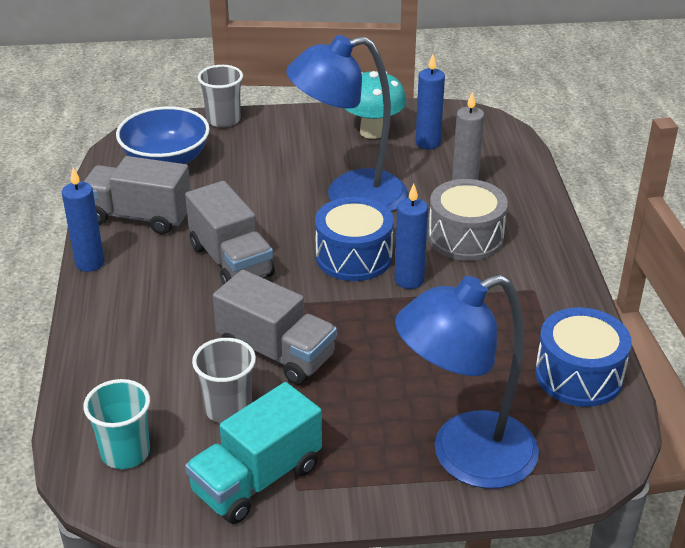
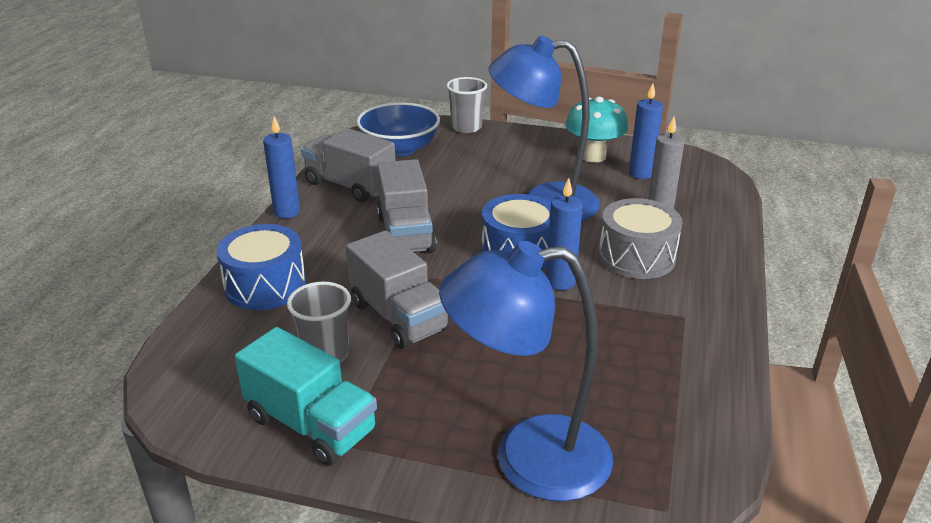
camera: 20 degrees right, 5 degrees down
turquoise cup [83,379,150,469] -> none
turquoise truck [185,382,322,524] -> turquoise truck turned 120 degrees counterclockwise [235,327,377,466]
blue drum [535,307,632,407] -> blue drum moved to [216,224,306,310]

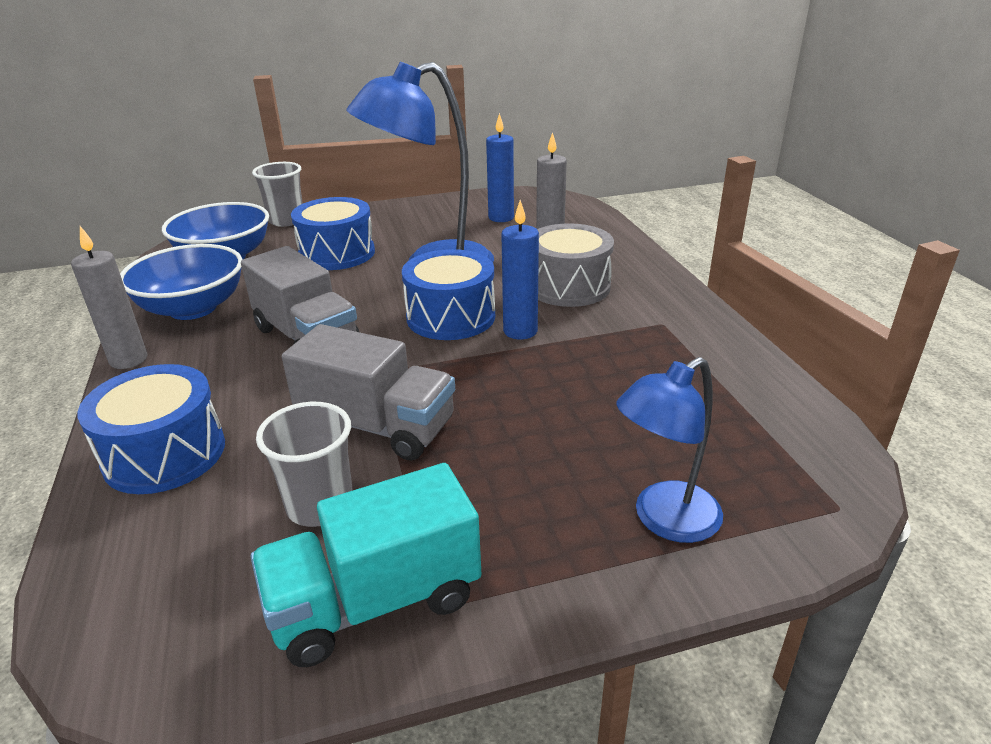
camera: 30 degrees left, 0 degrees up
turquoise truck [235,327,377,466] -> turquoise truck turned 150 degrees clockwise [251,463,482,667]
blue candle [263,116,300,218] -> grey candle [71,226,147,369]
grey truck [301,128,396,202] -> blue bowl [120,244,243,320]
blue lamp [439,241,613,502] -> blue lamp [616,357,723,543], size x0.59
turquoise mushroom [565,97,628,163] -> none
none -> blue drum [291,197,375,270]

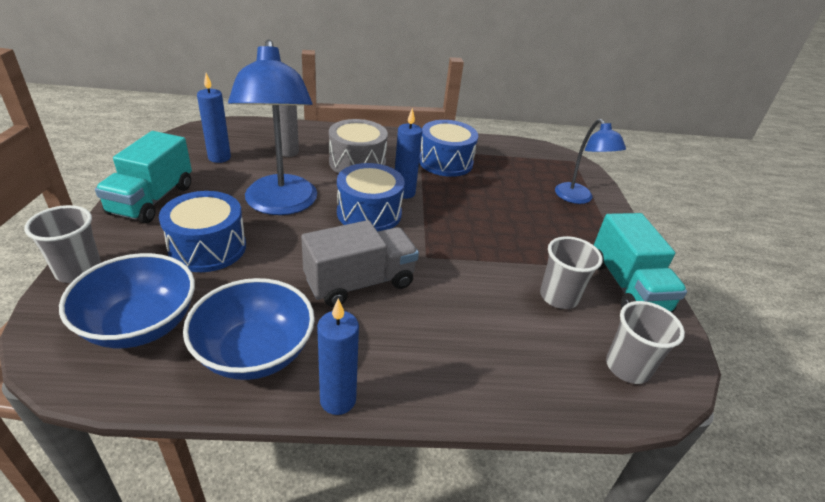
camera: 80 degrees left, 5 degrees up
grey candle [71,226,147,369] -> blue candle [317,298,359,415]
blue drum [78,364,225,494] -> blue drum moved to [419,120,478,177]
grey truck [282,324,455,461] -> none
none -> turquoise truck [95,131,192,223]
none -> grey cup [606,301,685,384]

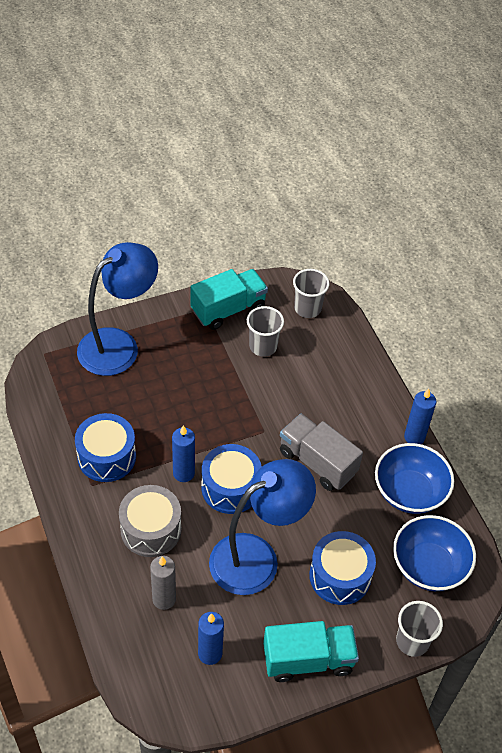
camera: 110 degrees left, 15 degrees up
blue lamp [555,119,626,204] -> blue lamp [77,242,158,376], size x1.70

